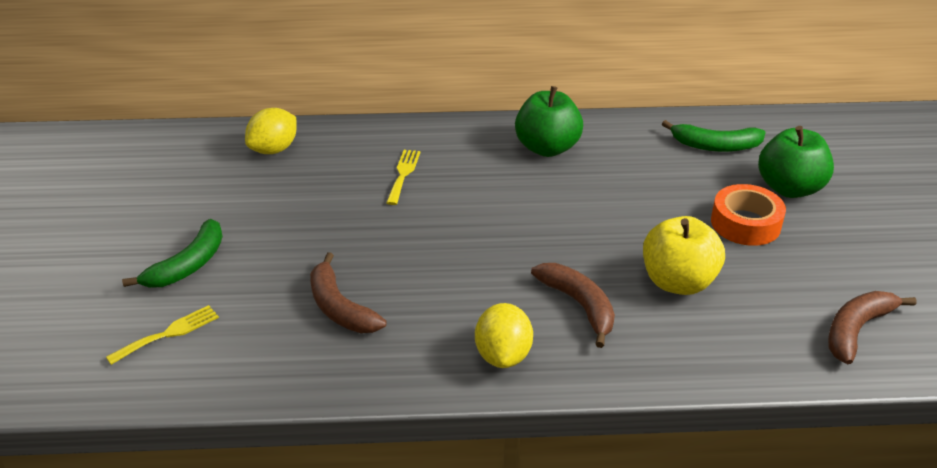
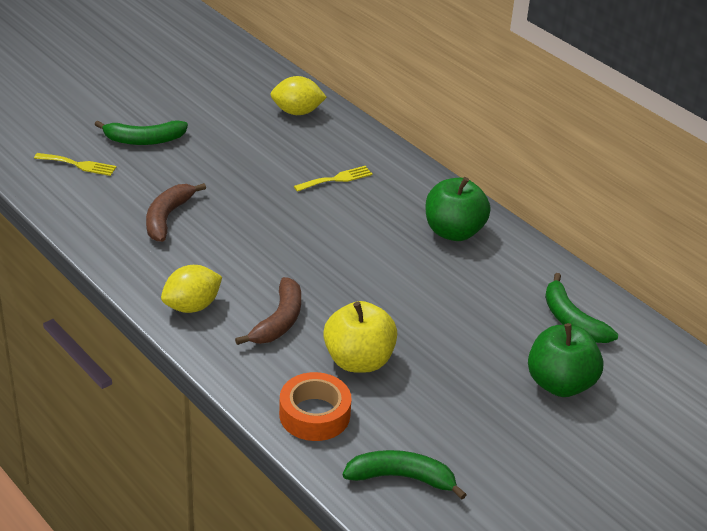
camera: 50 degrees right, 0 degrees up
orange tape [711,184,786,246] -> orange tape moved to [279,372,352,441]
brown banana [828,291,917,364] -> green banana [343,450,467,499]

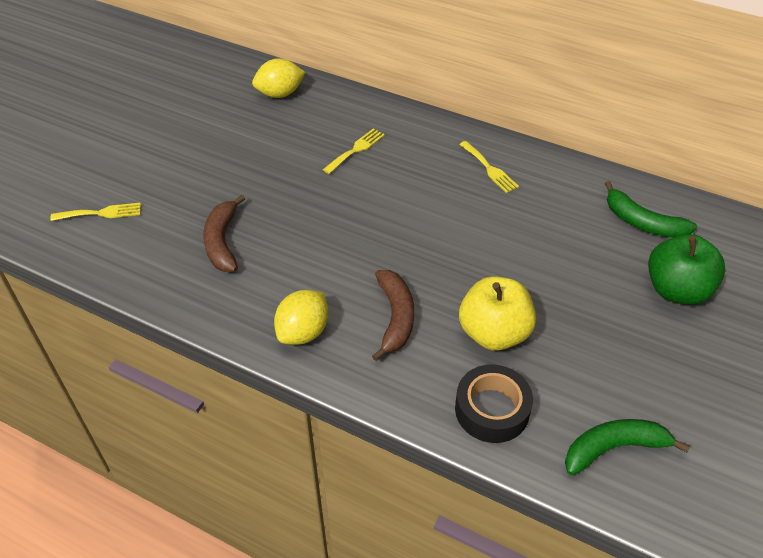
camera: 20 degrees left, 10 degrees up
green banana [94,120,188,145] -> none
orange tape [279,372,352,441] -> black tape [455,364,533,443]
green apple [426,177,491,241] -> yellow fork [459,141,519,193]

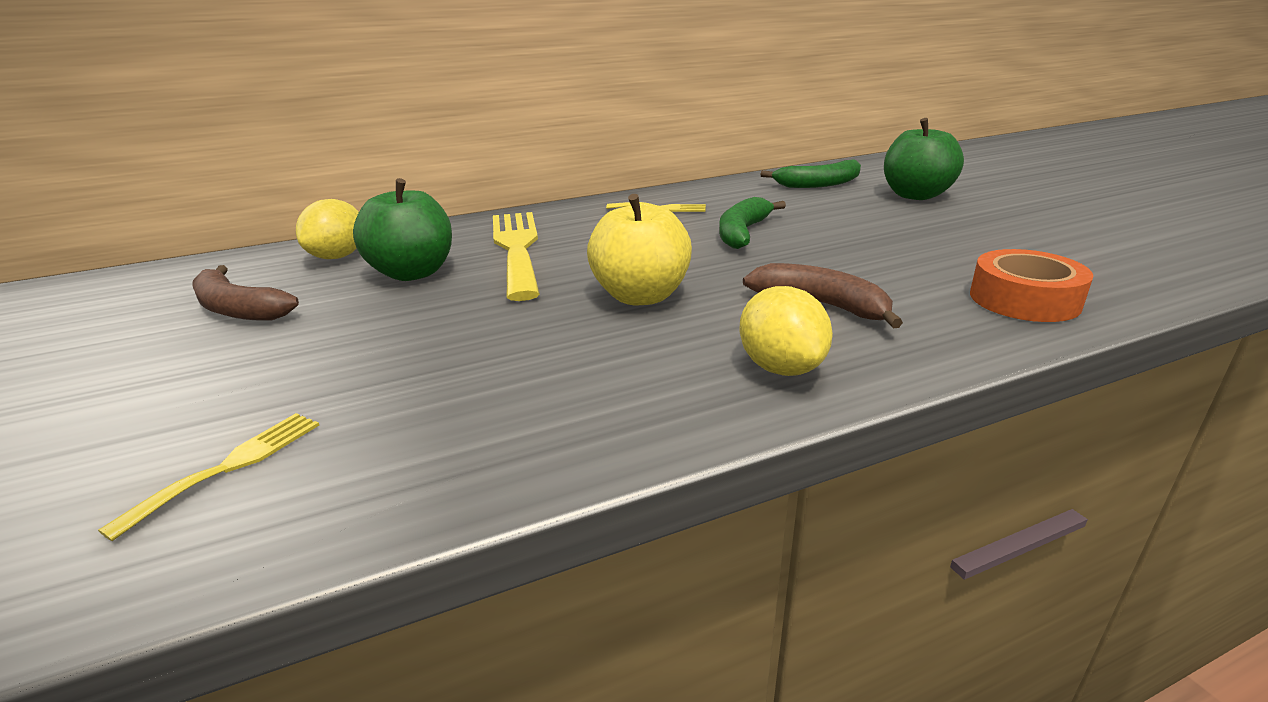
camera: 50 degrees left, 20 degrees down
brown banana [203,194,245,272] -> brown banana moved to [192,265,299,321]
yellow fork [323,129,385,174] -> yellow fork [493,212,540,301], size x2.05
black tape [455,364,533,443] -> orange tape [970,249,1093,322]
yellow apple [459,276,536,351] -> yellow apple moved to [587,194,692,305]
green banana [565,419,690,476] -> green banana moved to [719,197,786,249]
none -> green apple [353,178,452,281]

